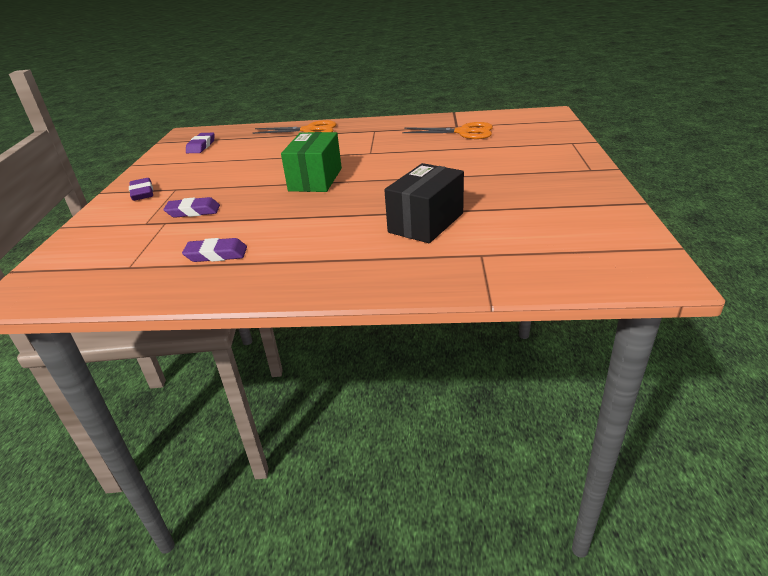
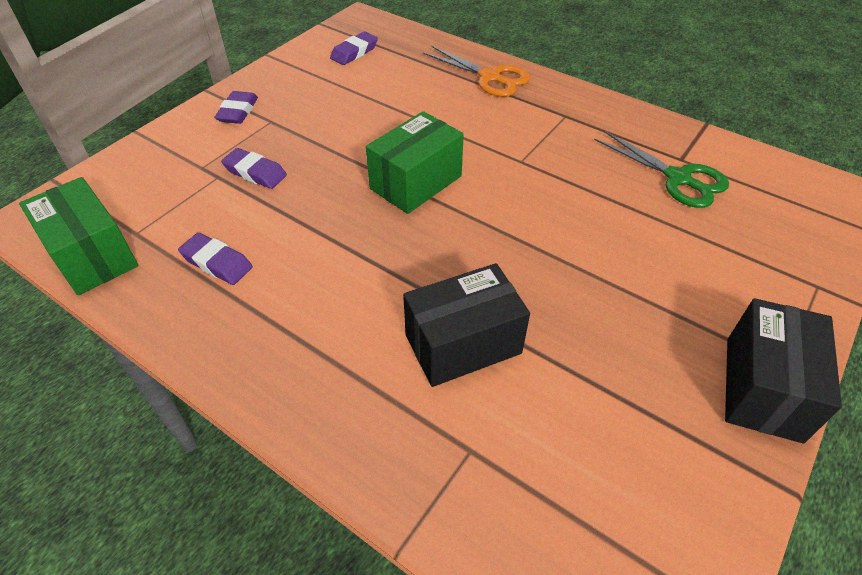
camera: 30 degrees right, 15 degrees up
orange scissors [402,122,493,139] -> green scissors [594,131,729,208]
none -> green box [19,177,138,295]
none -> black box [725,298,842,443]

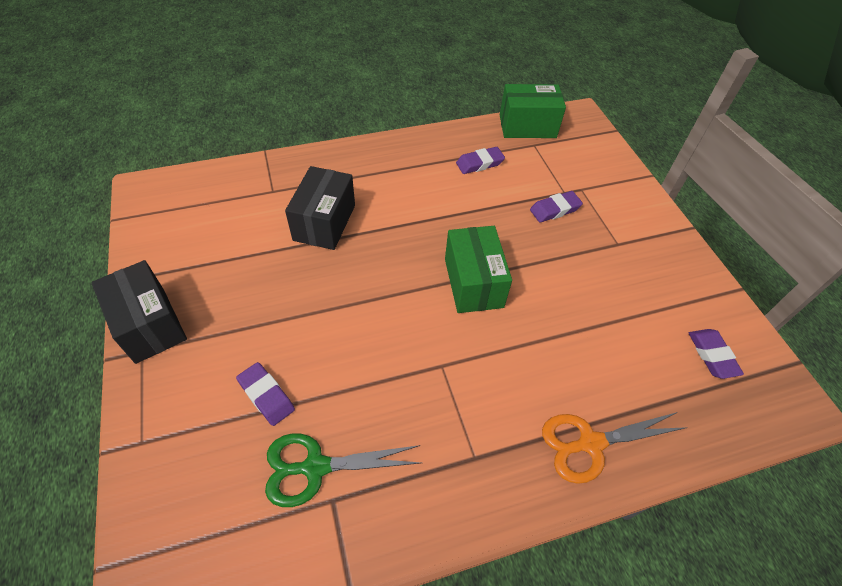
camera: 125 degrees right, 5 degrees up
purple eraser [214,91,258,124] -> purple eraser moved to [236,362,295,426]

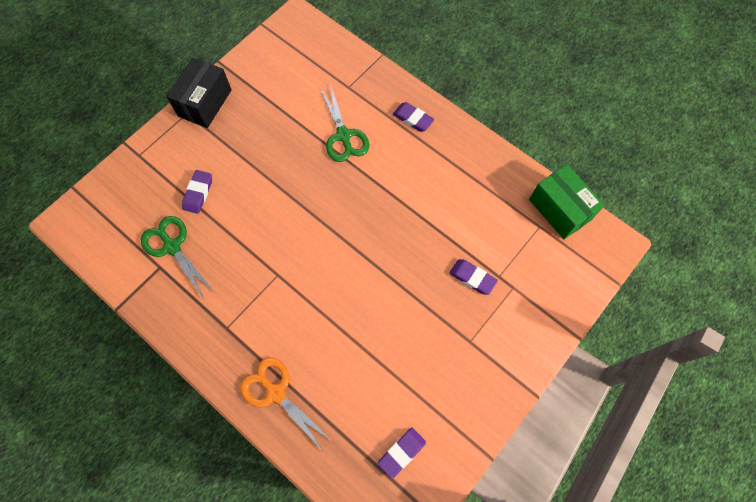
camera: 60 degrees right, 15 degrees up
black box [285,166,355,250] -> green scissors [320,84,369,162]
green box [445,226,512,313] -> none
purple eraser [456,147,505,174] -> purple eraser moved to [393,102,434,132]

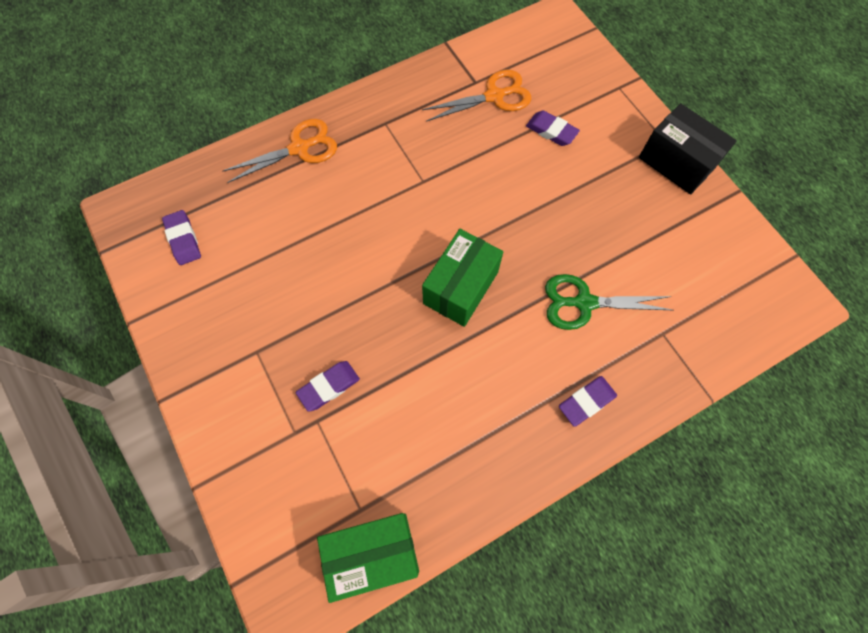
camera: 110 degrees right, 0 degrees up
green scissors [141,216,214,299] -> orange scissors [422,70,531,122]
none -> green box [422,229,503,327]

